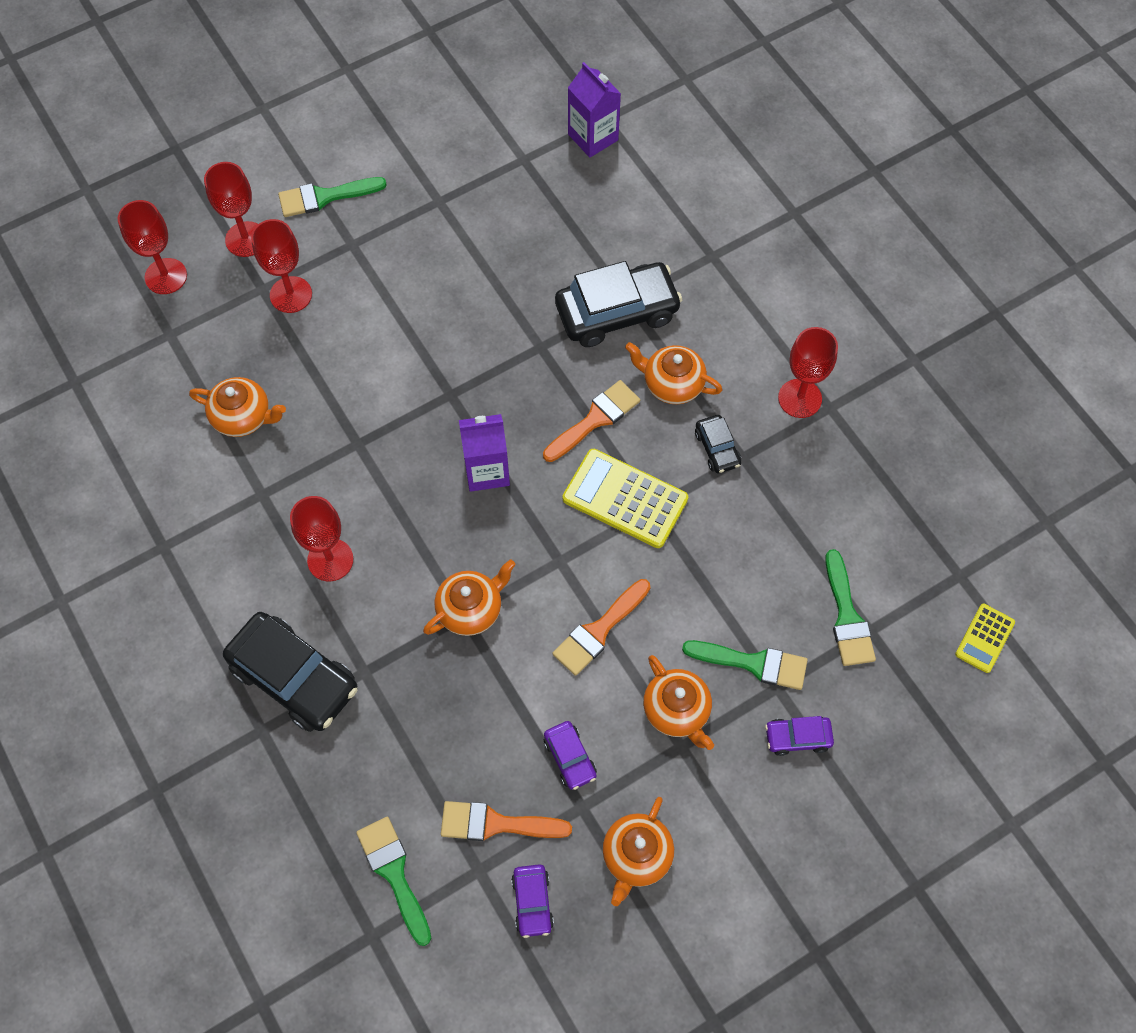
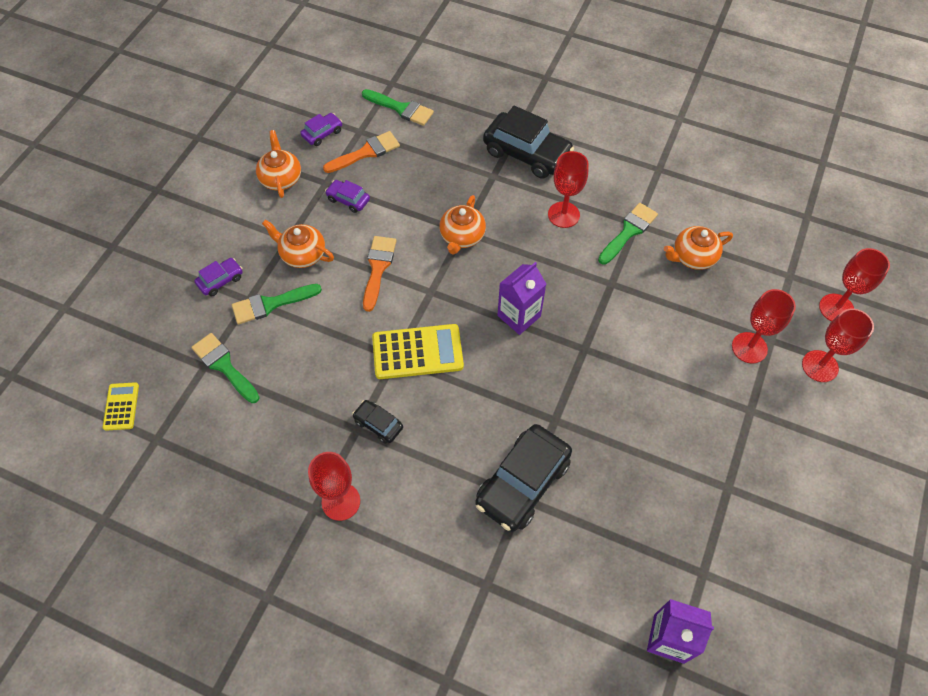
camera: 145 degrees right, 5 degrees down
black car [223,612,358,732] -> black car turned 150 degrees counterclockwise [483,106,574,179]
green brush [278,177,386,217] -> green brush moved to [598,203,658,265]
purple car [511,864,554,938] -> purple car turned 90 degrees clockwise [301,113,342,146]
orange brush [543,380,640,462] -> none
orange teapot [625,342,723,404] -> none

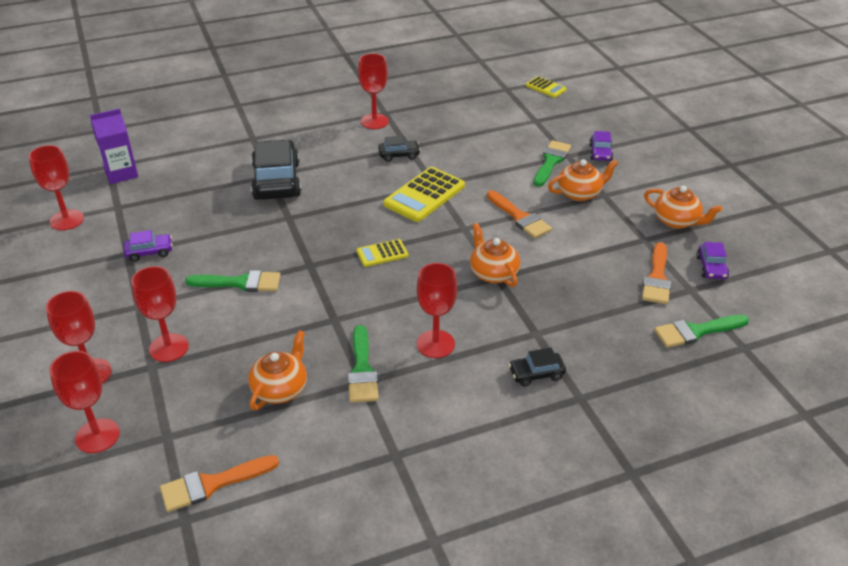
camera: 135 degrees right, 20 degrees down
green brush [191,333,260,403] -> green brush moved to [185,270,281,292]
purple car [325,180,370,213] -> purple car moved to [124,230,173,262]
black car [483,106,574,179] -> black car [508,348,566,387], size x0.49
purple carton [497,262,546,335] -> yellow calculator [357,239,408,267]
none -> red goblet [28,145,84,230]
none -> orange brush [160,455,279,512]

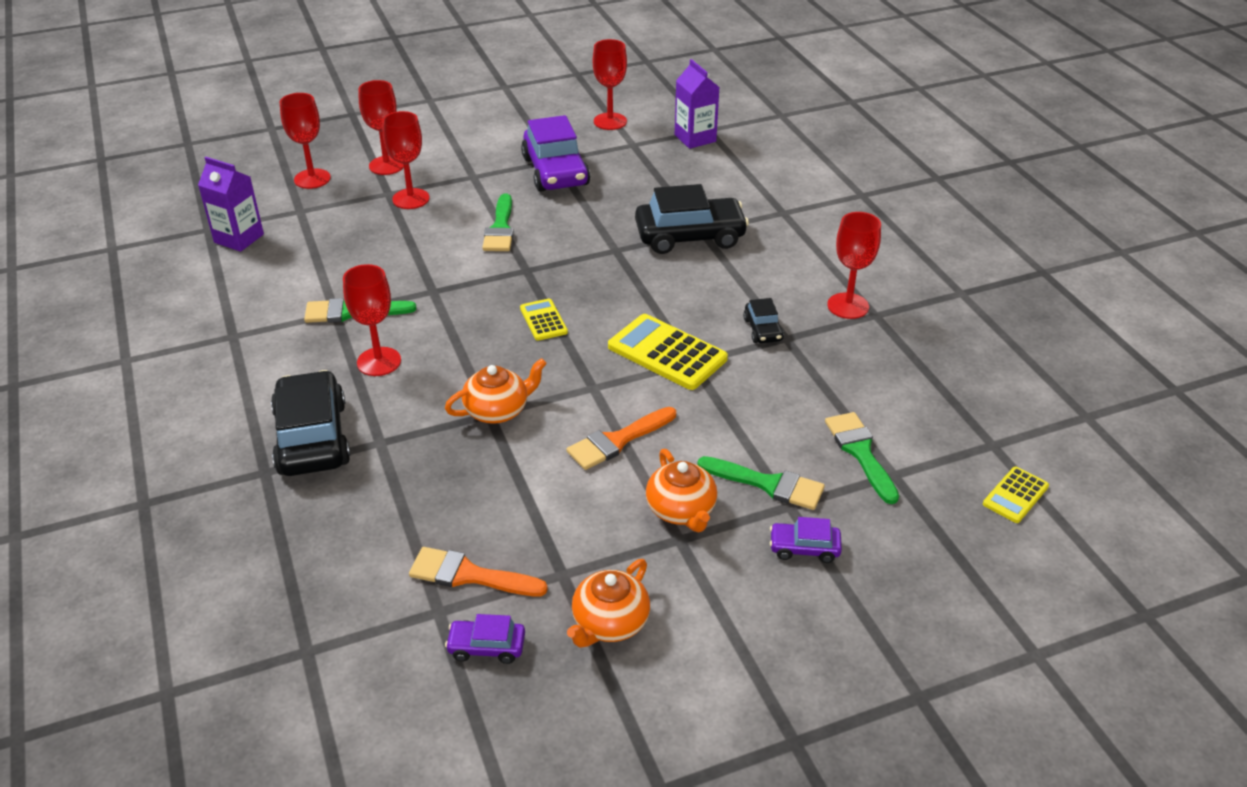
camera: 90 degrees right, 0 degrees up
purple car [124,230,173,262] -> purple car [521,115,590,192], size x2.06
orange brush [160,455,279,512] -> purple carton [198,157,264,252]
orange teapot [248,330,307,410] -> none
black car [508,348,566,387] -> black car [271,370,350,476], size x2.06
green brush [654,315,749,348] -> green brush moved to [825,412,899,504]

